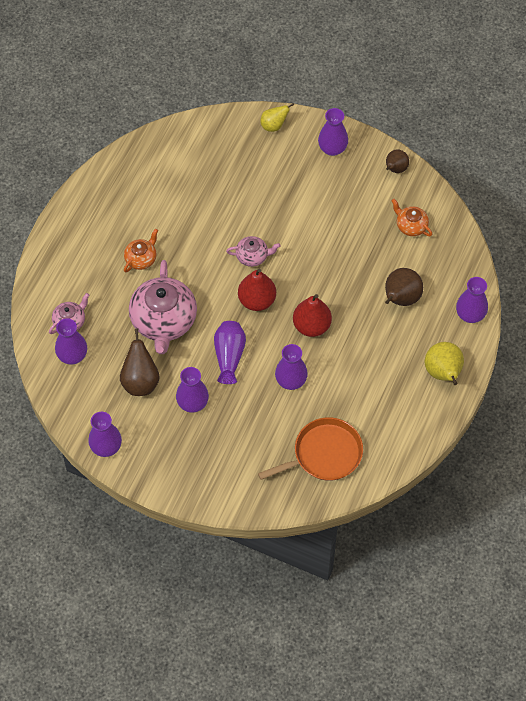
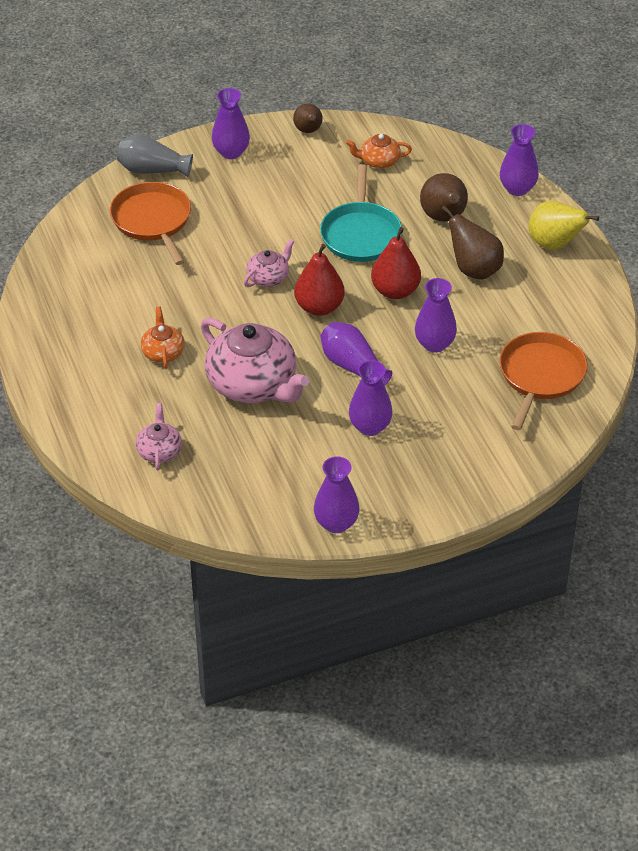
camera: 45 degrees left, 15 degrees down
purple vase [55,318,87,365] -> none
brown pear [120,328,160,396] -> brown pear moved to [441,206,504,280]
yellow pear [260,103,294,132] -> grey vase [117,135,193,177]
none -> orange pan [110,182,191,265]
none -> turquoise pan [320,164,402,262]

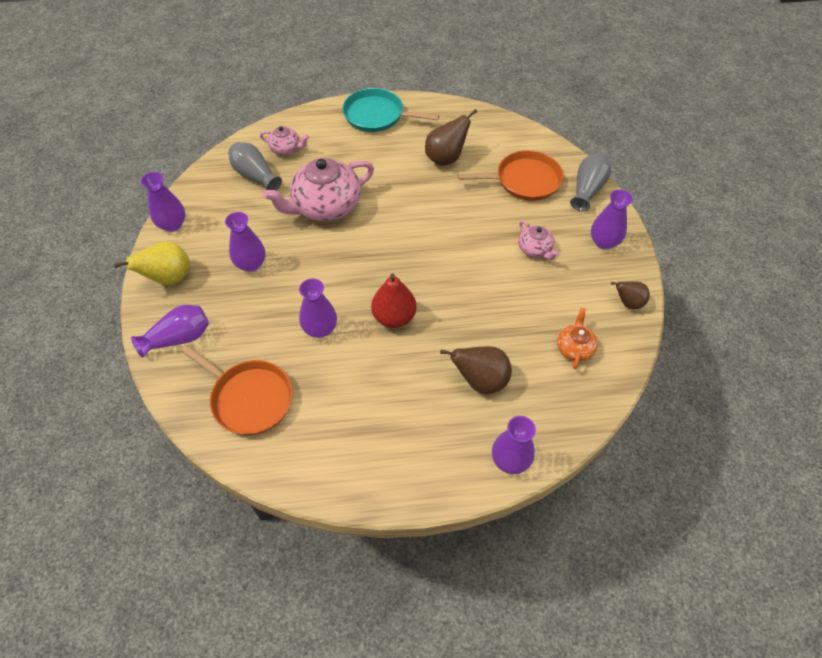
camera: 105 degrees right, 10 degrees up
orange teapot [141,307,185,369] -> none
pink teapot [244,239,294,287] -> pink teapot moved to [518,220,559,260]
red pear [294,244,345,316] -> none
turquoise pan [320,164,402,262] -> turquoise pan moved to [342,88,439,132]
purple vase [320,322,392,386] -> purple vase moved to [131,305,209,357]
brown pear [441,206,504,280] -> brown pear moved to [425,109,477,166]
yellow pear [529,201,599,250] -> yellow pear moved to [114,241,190,285]
none -> grey vase [228,142,282,190]

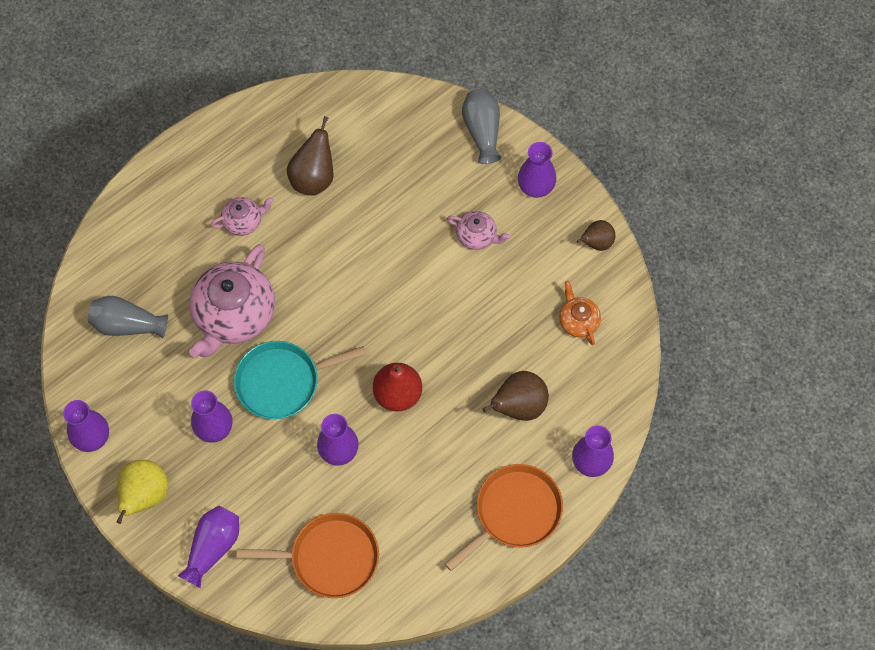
camera: 35 degrees left, 10 degrees up
pink teapot [260,126,309,155] -> pink teapot moved to [210,197,274,236]
turquoise pan [342,88,439,132] -> turquoise pan moved to [234,341,366,419]
orange pan [458,150,564,201] -> orange pan moved to [445,464,563,571]

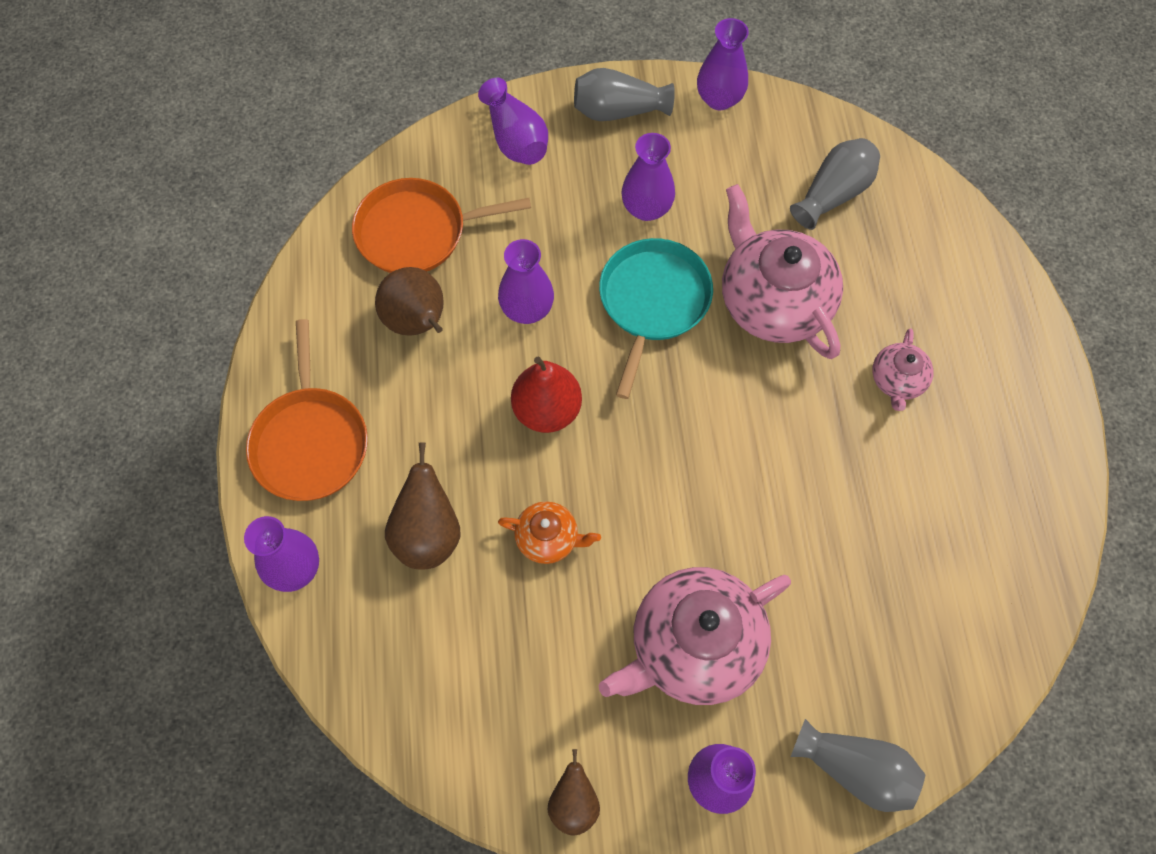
camera: 125 degrees right, 0 degrees up
yellow pear [116,460,168,524] -> grey vase [574,68,675,121]
orange pan [237,513,379,598] -> orange pan turned 45 degrees clockwise [352,178,531,273]
brown pear [287,116,333,196] -> brown pear moved to [375,267,444,335]
pink teapot [447,211,510,250] -> pink teapot [599,567,791,705], size x2.04
orange teapot [559,281,601,345] -> orange teapot moved to [498,501,601,564]

